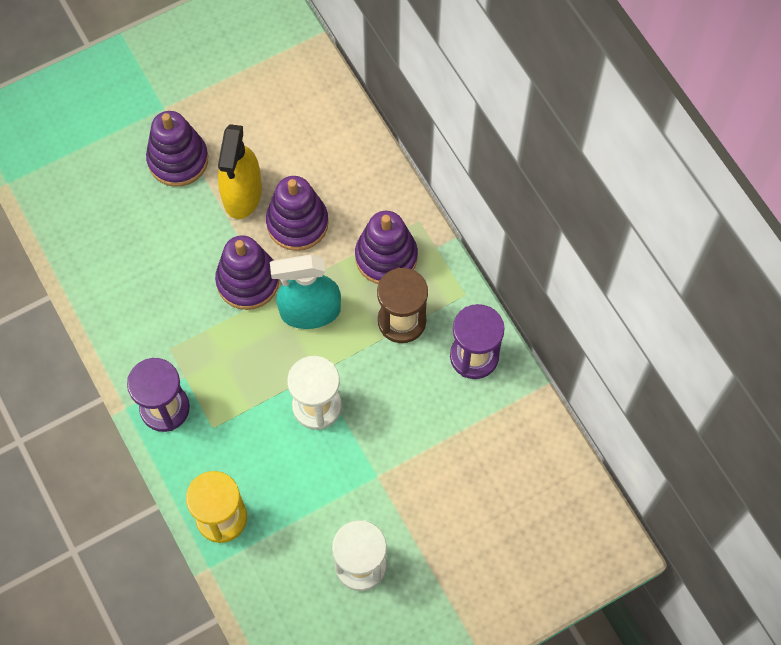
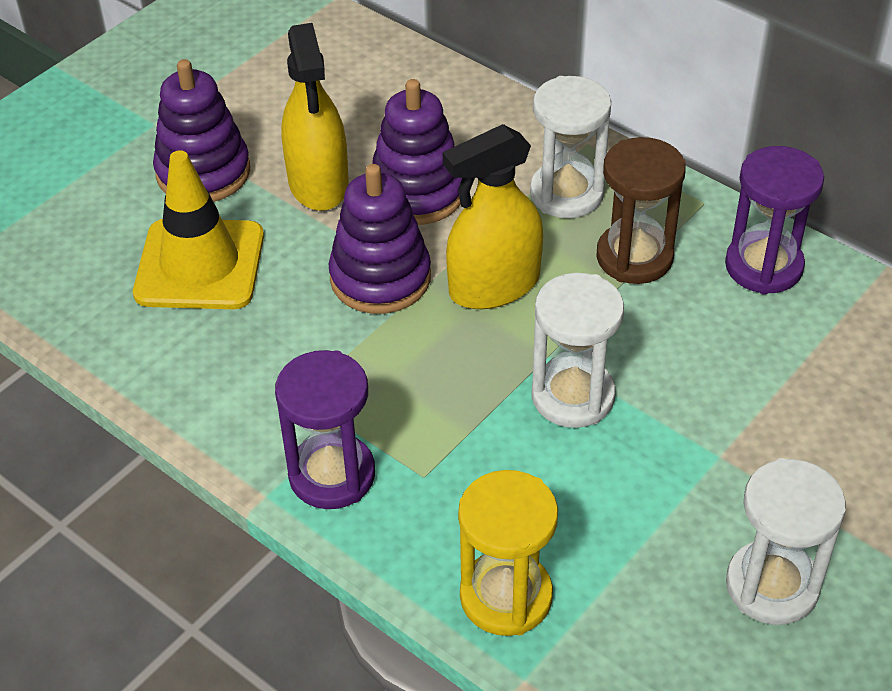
camera: 20 degrees left, 20 degrees down
turquoise spray bottle [270,255,341,329] -> yellow spray bottle [443,124,543,309]
purple stacking toy [355,211,418,284] -> white hourglass [530,76,611,218]
none -> yellow traffic cone [133,150,264,309]

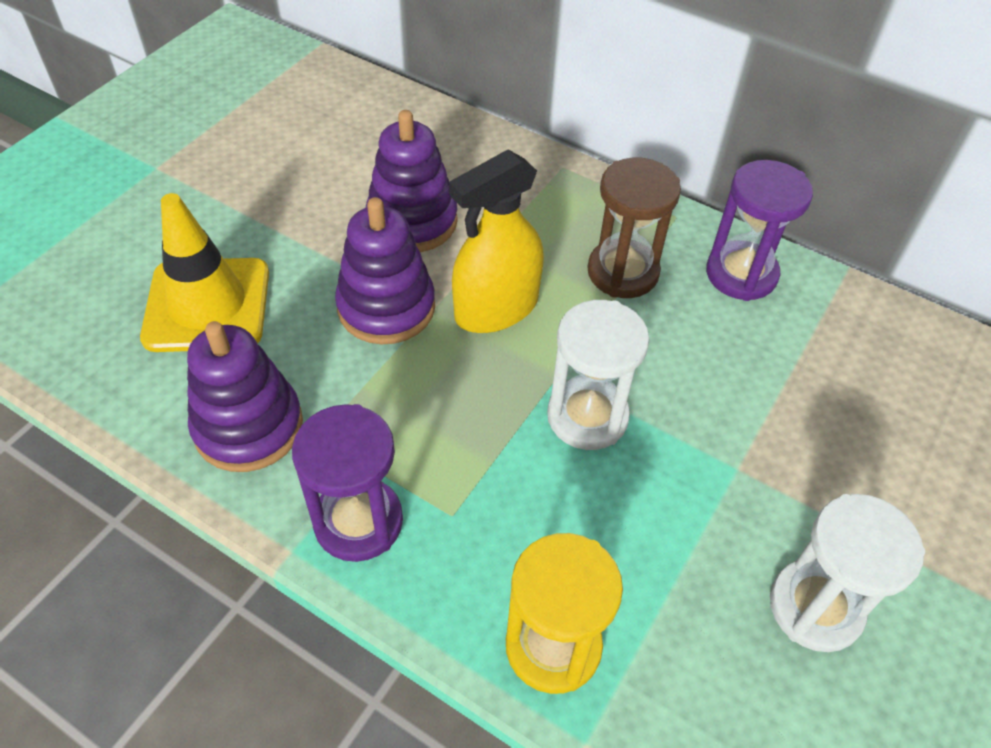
camera: 10 degrees left, 5 degrees up
purple stacking toy [153,59,250,202] -> purple stacking toy moved to [187,321,303,472]
yellow spray bottle [281,23,349,211] -> none
white hourglass [530,76,611,218] -> none

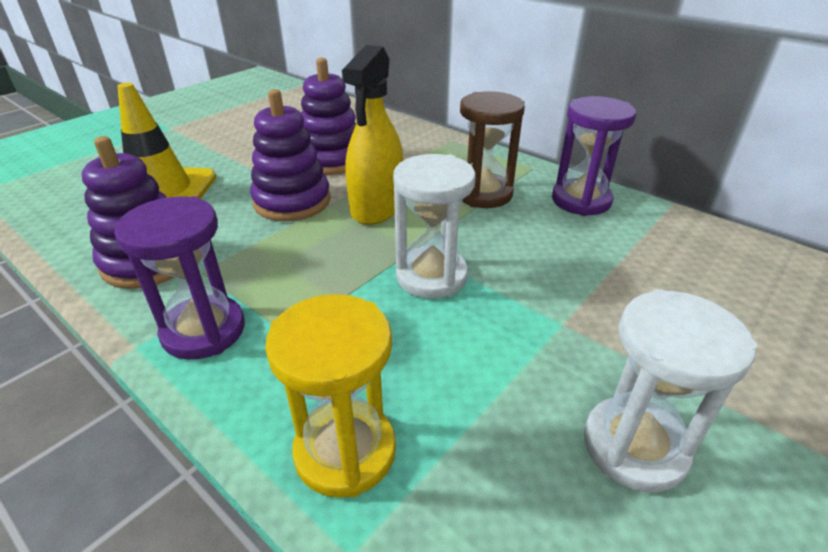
camera: 10 degrees right, 15 degrees down
yellow spray bottle [449,149,544,333] -> yellow spray bottle turned 45 degrees counterclockwise [342,45,403,225]

